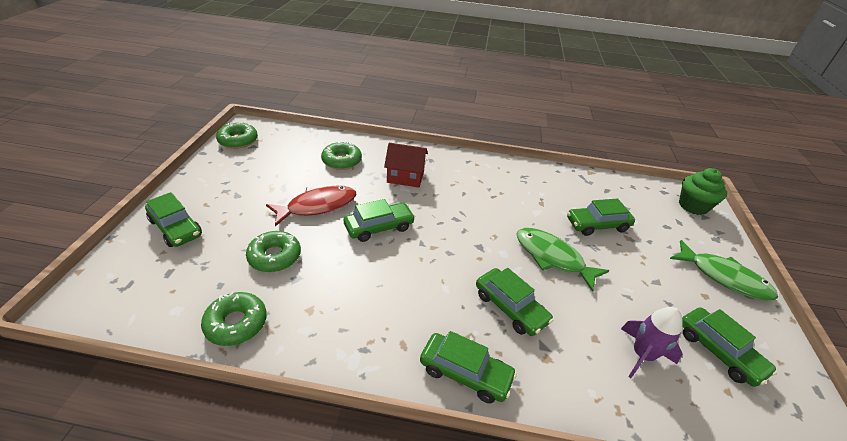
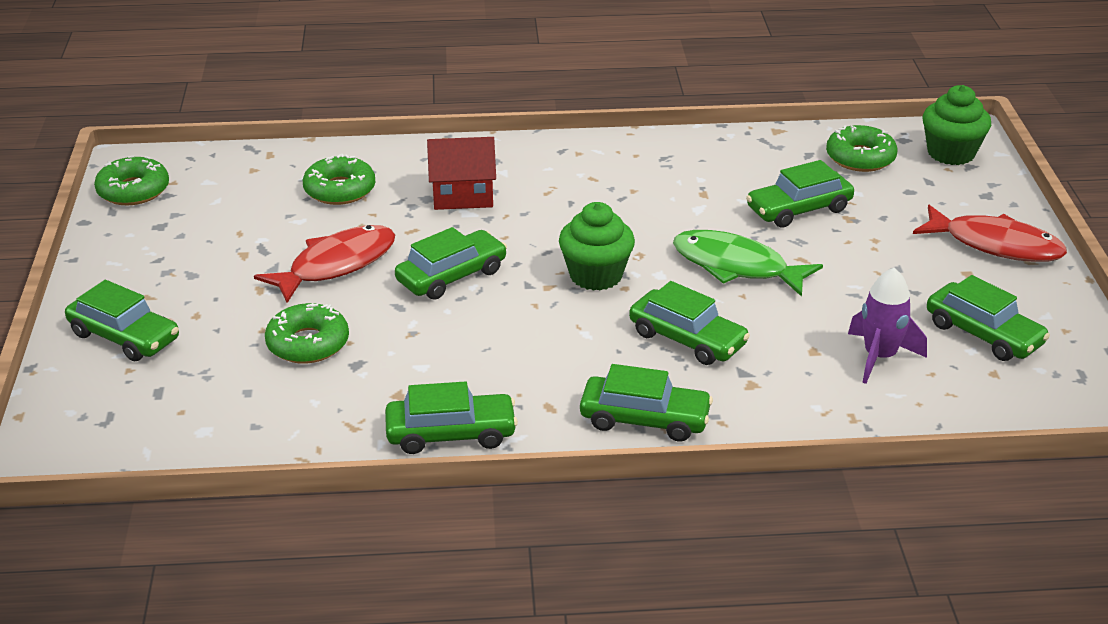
camera: 10 degrees left, 5 degrees down
green donut [201,292,267,346] -> green donut moved to [826,125,898,172]
green fish [670,240,778,301] -> red fish [913,205,1067,262]
none -> green car [385,381,518,454]
none -> green cupcake [559,202,635,291]

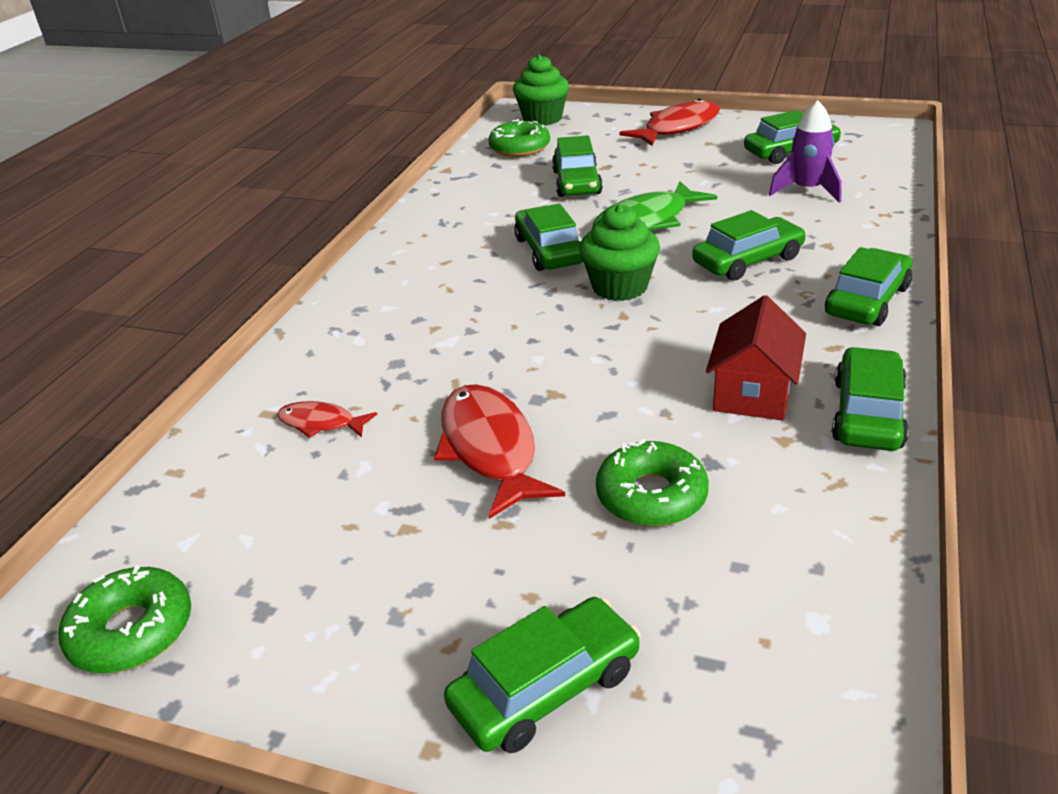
camera: 65 degrees left, 0 degrees up
green donut [303,154,375,205] -> red fish [277,401,377,438]
green car [395,227,507,300] -> green car moved to [514,204,584,271]
red house [427,137,496,210] -> red house moved to [706,295,806,421]

